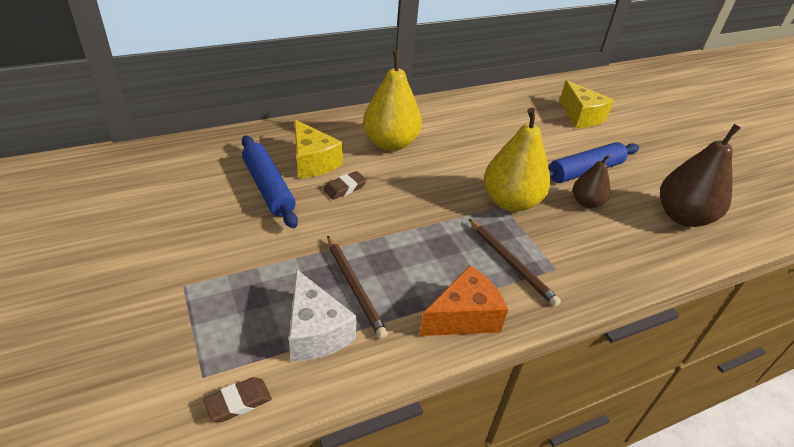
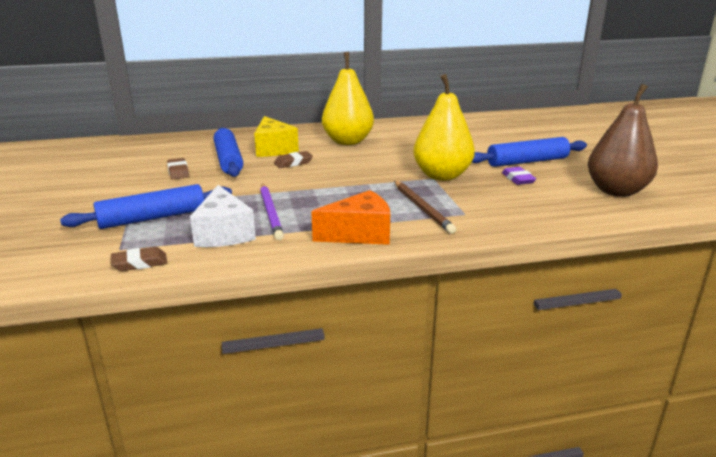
camera: 15 degrees right, 15 degrees down
brown pencil [327,235,388,339] -> purple pencil [260,184,284,240]
yellow cheese [560,80,614,128] -> none
brown pear [573,154,610,208] -> purple eraser [502,167,536,185]
none -> blue rolling pin [60,184,232,229]
none -> brown eraser [167,158,189,179]

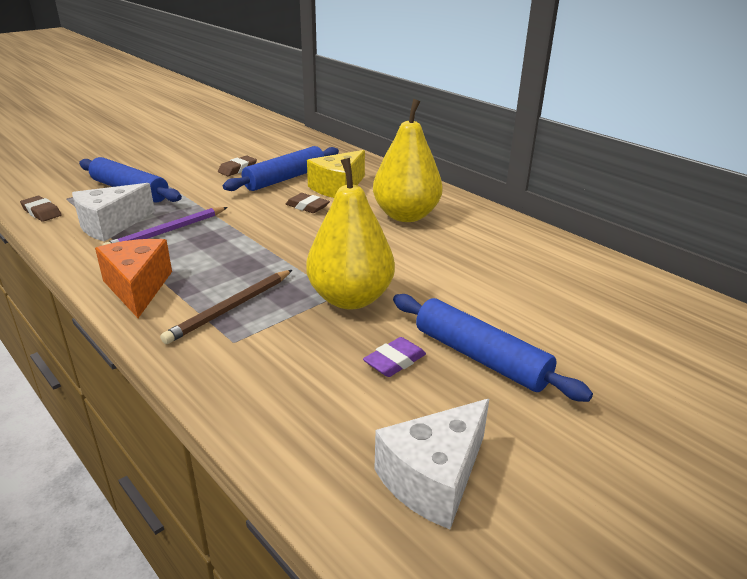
camera: 60 degrees right, 5 degrees up
orange cheese [311,190,390,245] -> orange cheese turned 150 degrees counterclockwise [95,239,172,318]
brown pear [588,84,658,197] -> white cheese [374,399,489,529]

